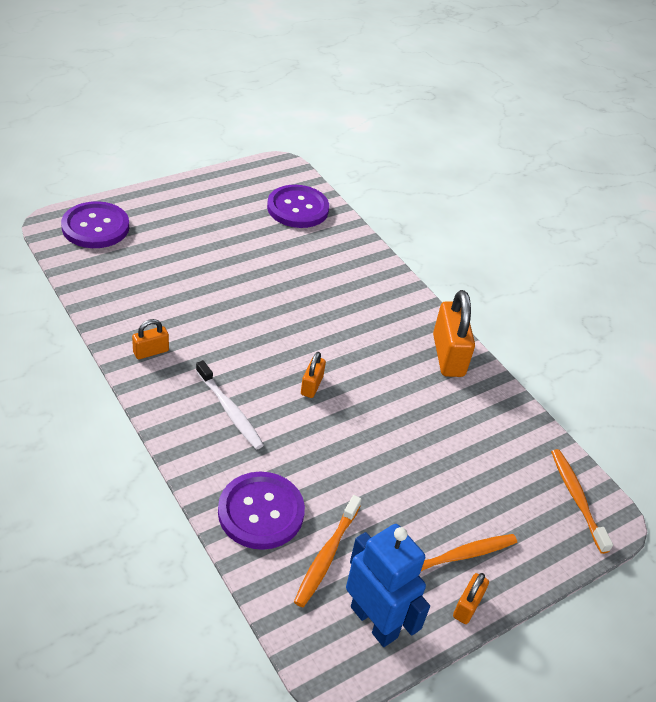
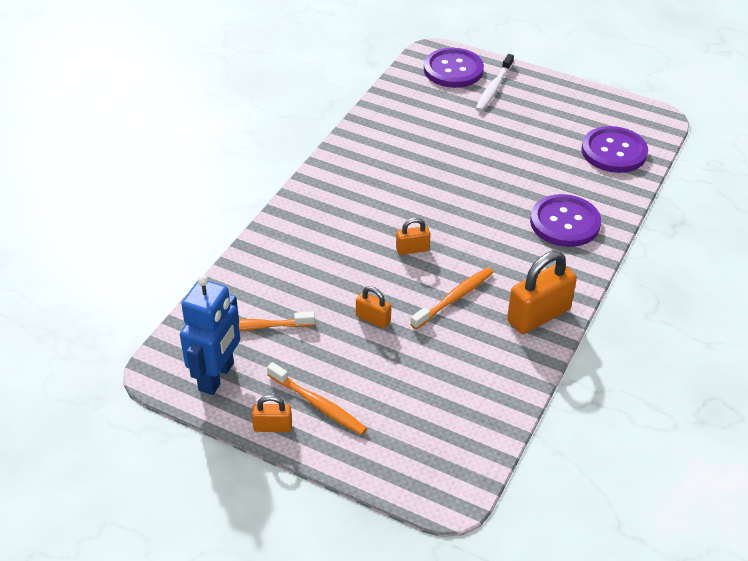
camera: 65 degrees right, 0 degrees up
orange padlock [132,319,169,359] -> orange padlock moved to [356,286,391,328]
white toothbrush [196,360,264,449] -> white toothbrush moved to [476,54,514,112]
purple button [218,472,305,550] -> purple button moved to [530,194,601,247]
orange toothbrush [551,449,613,554] -> orange toothbrush moved to [410,267,494,329]

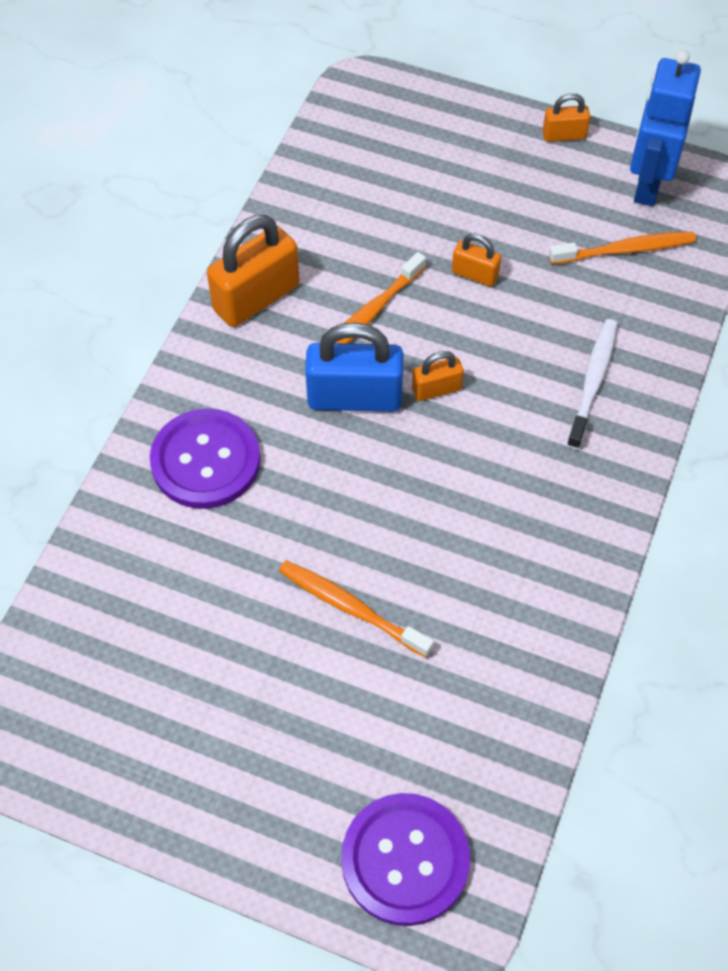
camera: 175 degrees right, 15 degrees up
orange toothbrush [267,362,367,435] -> orange toothbrush moved to [279,560,434,658]
white toothbrush [476,54,514,112] -> white toothbrush moved to [567,319,618,449]
purple button [582,126,648,173] -> none
none -> blue padlock [305,322,403,412]

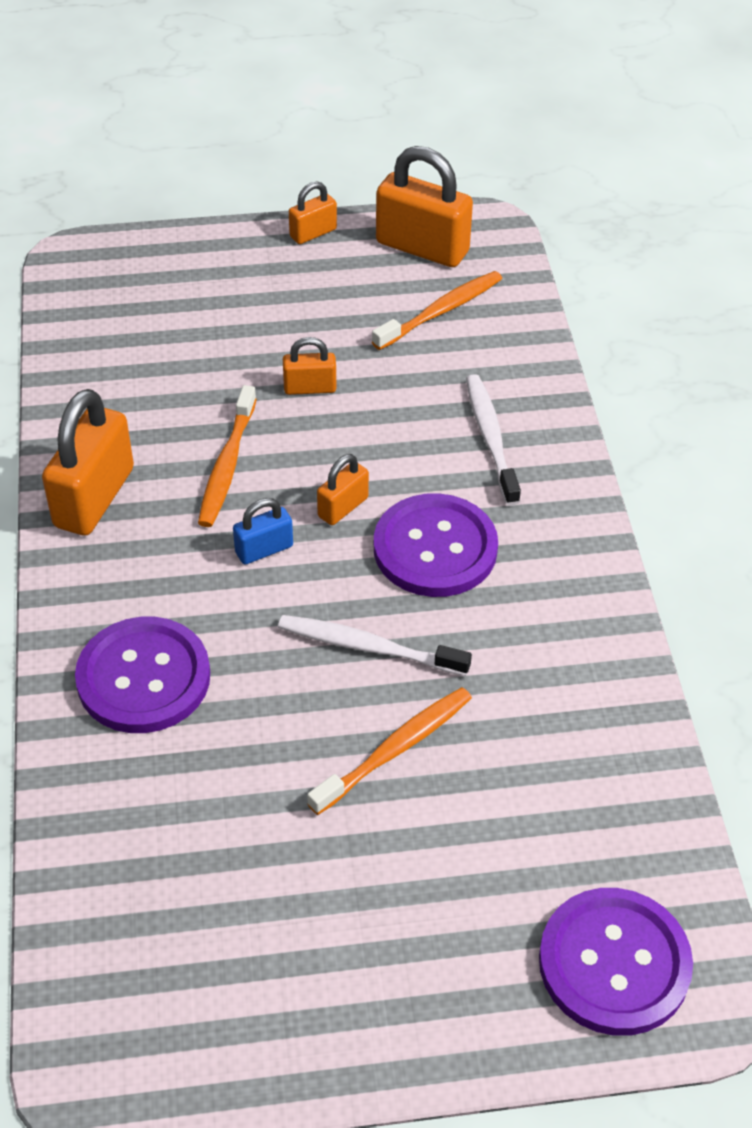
camera: 30 degrees left, 10 degrees down
orange toothbrush [279,560,434,658] -> orange toothbrush turned 135 degrees clockwise [307,687,472,815]
blue padlock [305,322,403,412] -> blue padlock [233,498,293,564], size x0.52
blue robot [630,50,701,206] -> orange padlock [376,146,473,267]
none -> white toothbrush [278,615,472,676]
none -> purple button [374,493,498,597]

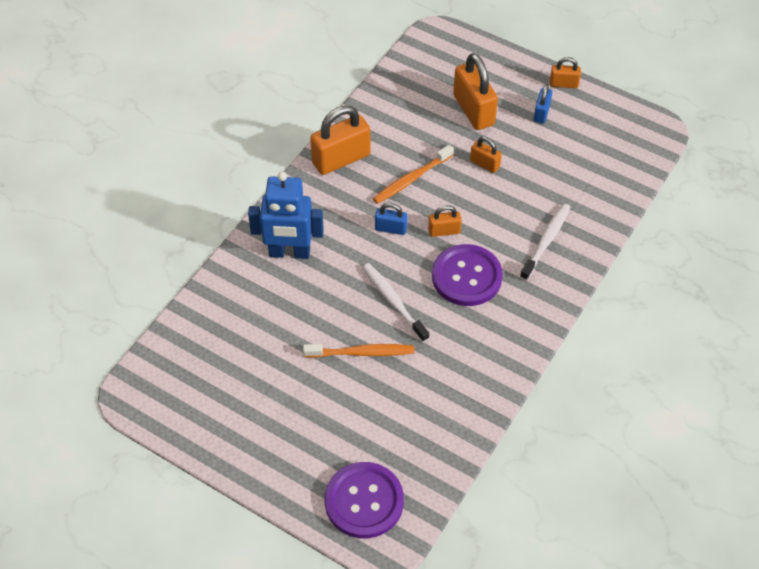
camera: 40 degrees right, 5 degrees up
purple button [75,617,210,733] -> blue robot [248,171,324,259]
orange toothbrush [372,271,502,350] -> none
orange padlock [376,146,473,267] -> orange padlock moved to [453,53,498,130]
none -> blue padlock [534,84,552,123]

